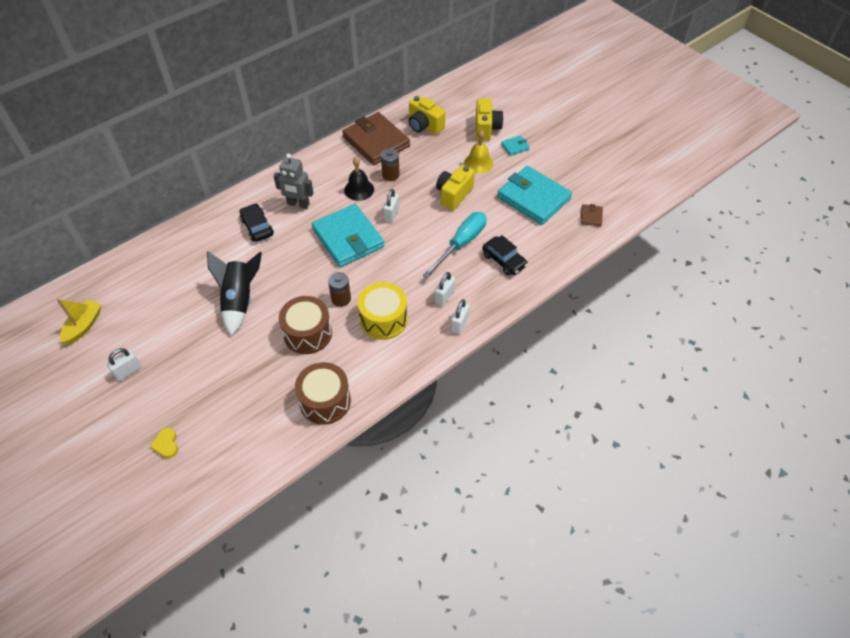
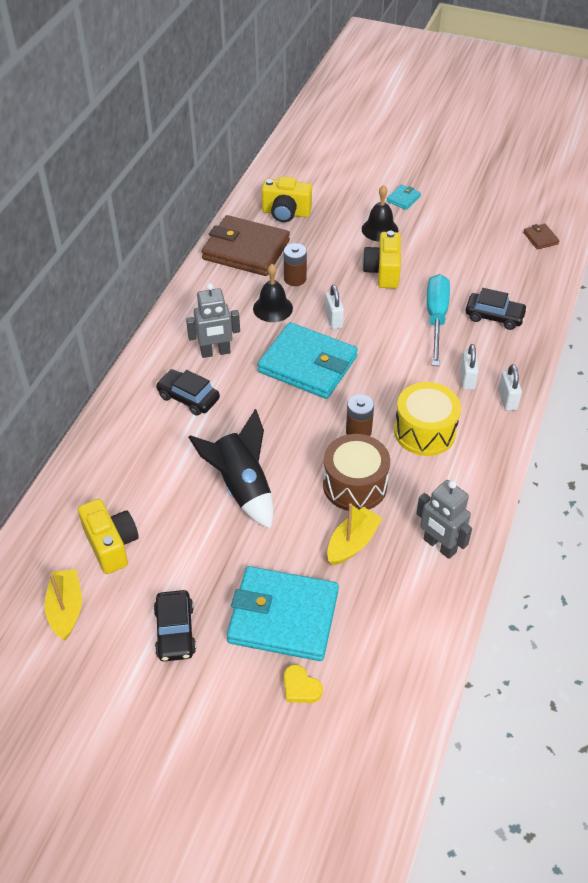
camera: 30 degrees left, 5 degrees down
white padlock [107,348,142,381] -> black car [154,590,196,662]
brown drum [295,362,351,425] -> grey robot [416,480,472,559]
yellow bell [464,130,493,174] -> black bell [362,185,399,241]
yellow camera [476,98,503,140] -> yellow camera moved to [78,499,139,574]
turquoise wallet [497,166,572,225] -> turquoise wallet moved to [227,566,339,661]
none -> yellow boat [327,503,382,565]

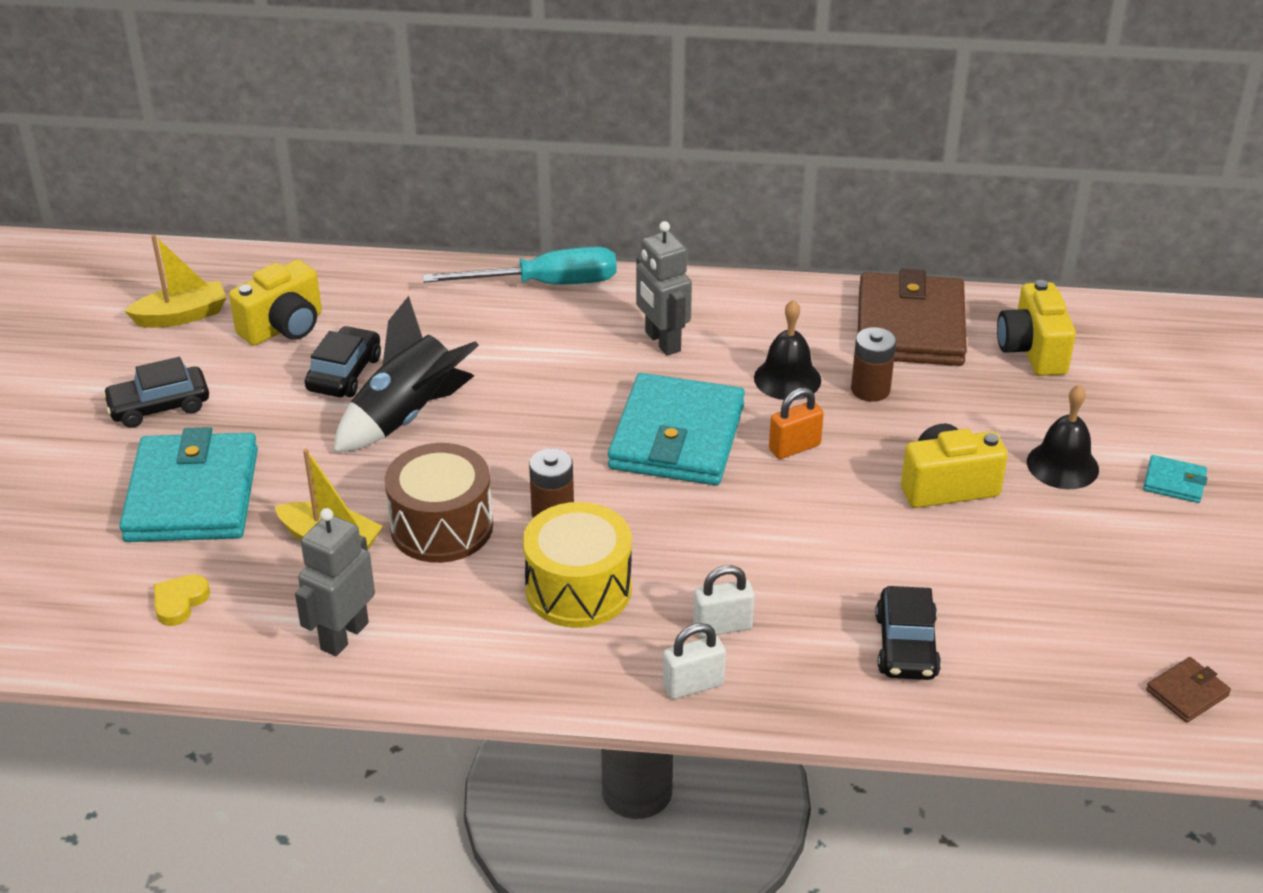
camera: 75 degrees right, 10 degrees down
black car [156,369,220,416] -> black car moved to [305,326,381,397]
yellow heart [284,664,323,703] -> yellow heart moved to [154,574,210,626]
white padlock [325,285,344,329] -> orange padlock [769,388,824,459]
turquoise screwdriver [427,274,450,366] -> turquoise screwdriver moved to [423,246,617,284]

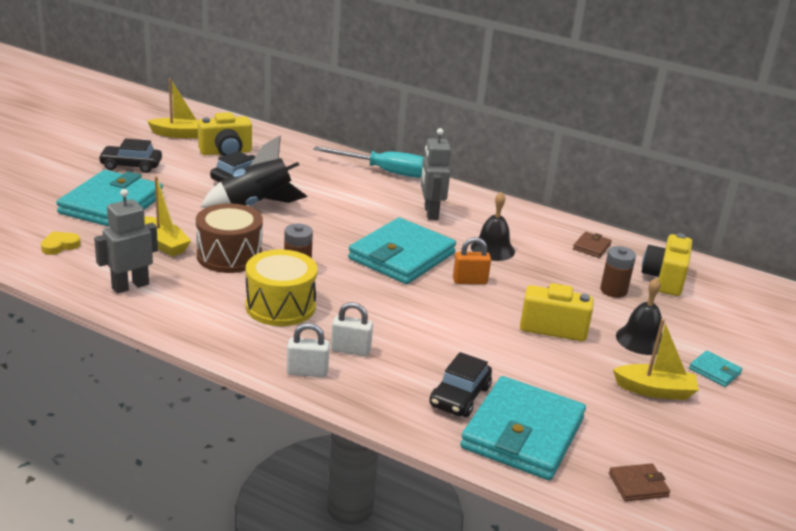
camera: 20 degrees right, 10 degrees down
brown battery [851,327,896,402] -> brown battery moved to [600,246,636,298]
brown wallet [858,269,967,366] -> brown wallet [573,232,612,258], size x0.41
none -> turquoise wallet [460,376,586,480]
none -> yellow boat [613,319,699,400]

